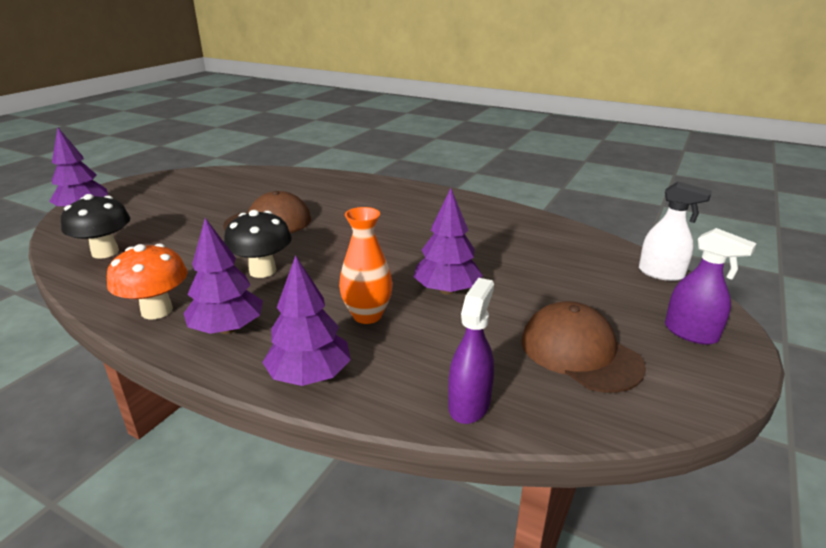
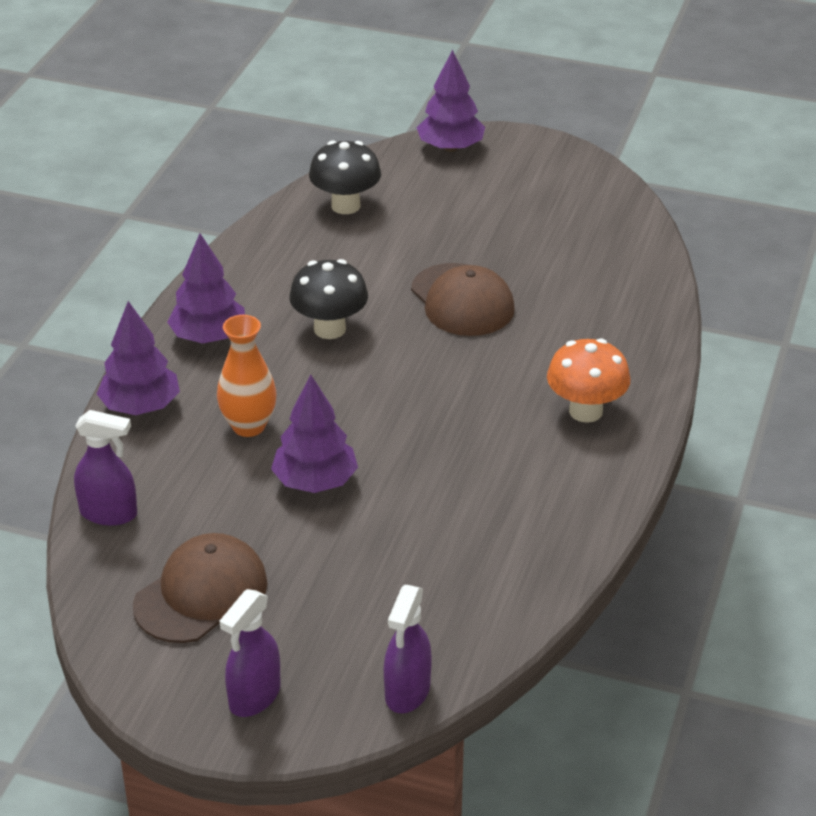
camera: 80 degrees right, 10 degrees up
orange mushroom [107,244,187,319] -> orange mushroom moved to [547,338,631,423]
white spray bottle [639,182,712,281] -> purple spray bottle [384,585,432,713]

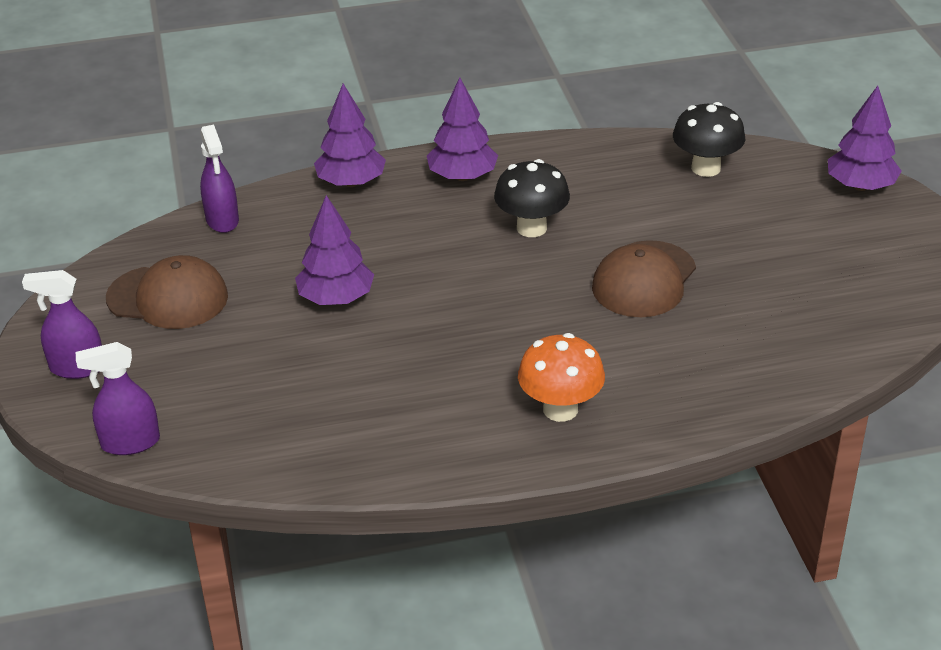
camera: 60 degrees right, 0 degrees up
orange vase [217,315,277,437] -> none

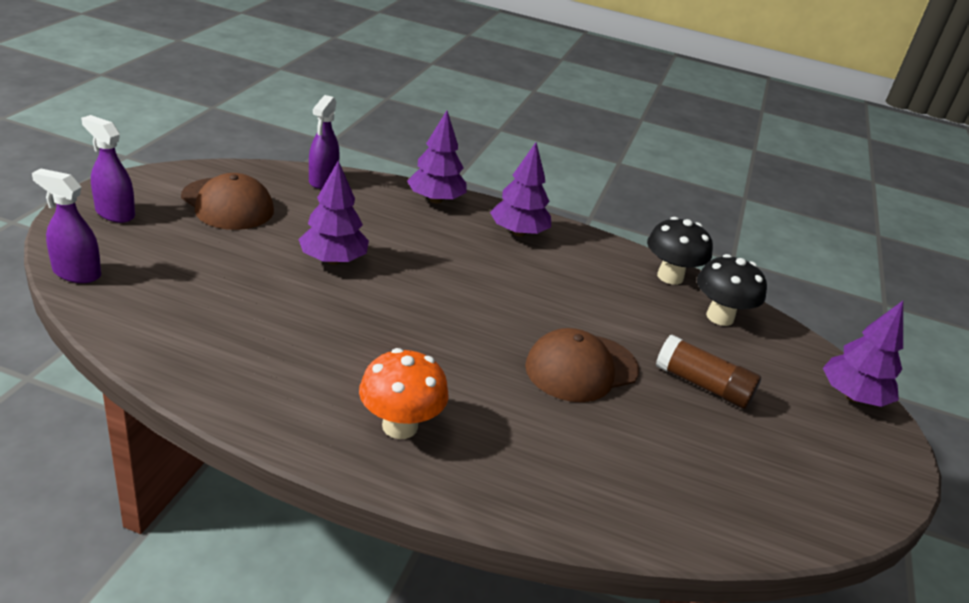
camera: 25 degrees right, 5 degrees down
black mushroom [494,159,570,237] -> black mushroom moved to [647,217,713,285]
none -> brown glue stick [656,335,761,409]

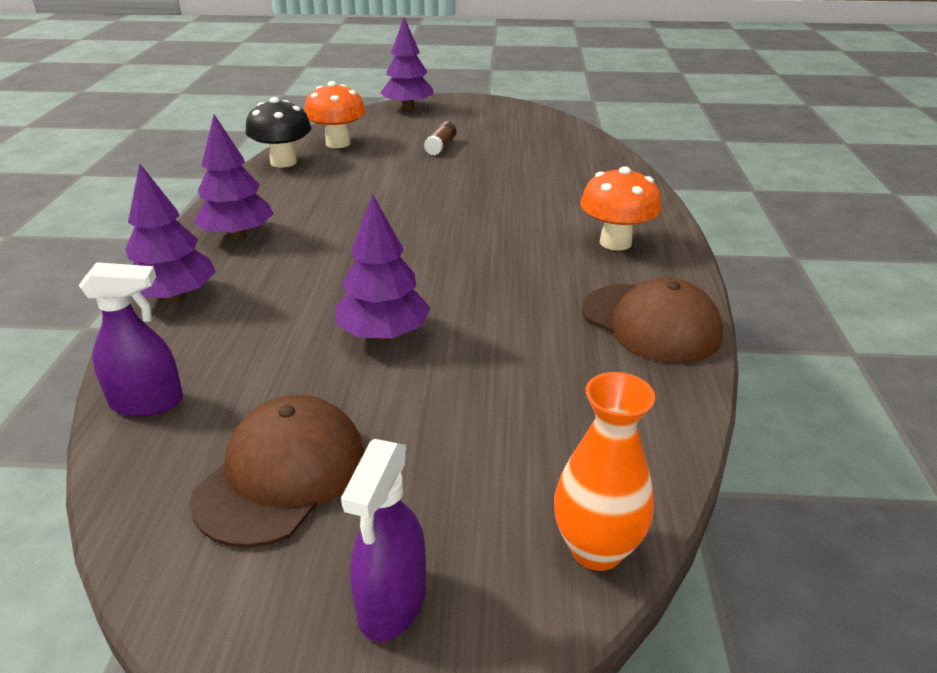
camera: 100 degrees left, 0 degrees up
purple spray bottle [32,168,101,283] -> orange vase [554,372,655,571]
brown cap [525,328,639,402] -> brown cap moved to [583,278,723,363]
brown glue stick [656,335,761,409] -> brown glue stick [424,121,456,155], size x0.64
black mushroom [697,254,767,326] -> orange mushroom [304,81,366,148]

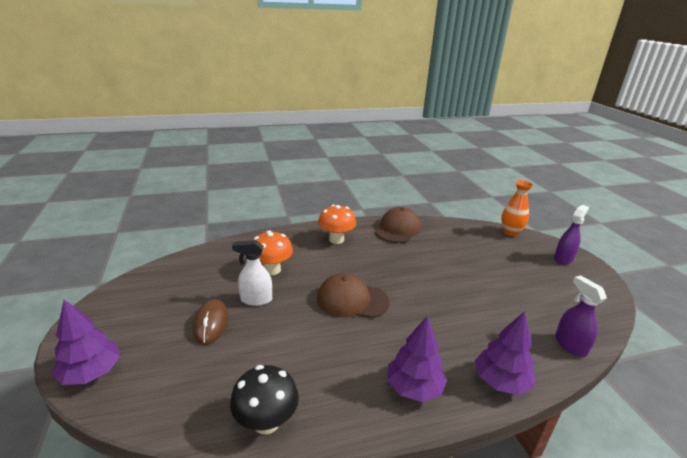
camera: 110 degrees left, 5 degrees down
brown cap [190,395,364,548] -> brown cap moved to [317,273,389,318]
orange mushroom [304,81,366,148] -> orange mushroom moved to [253,230,293,275]
purple tree [335,194,431,341] -> none
purple spray bottle [341,439,426,642] -> purple spray bottle turned 45 degrees counterclockwise [554,205,589,265]
brown glue stick [424,121,456,155] -> brown mouse [193,299,228,345]
none -> white spray bottle [232,240,272,306]

